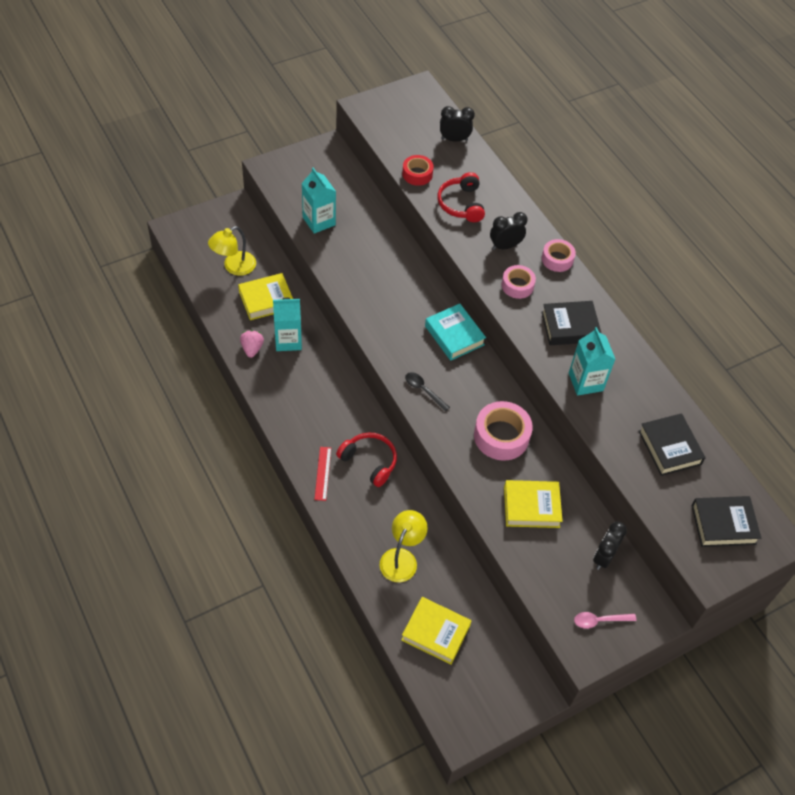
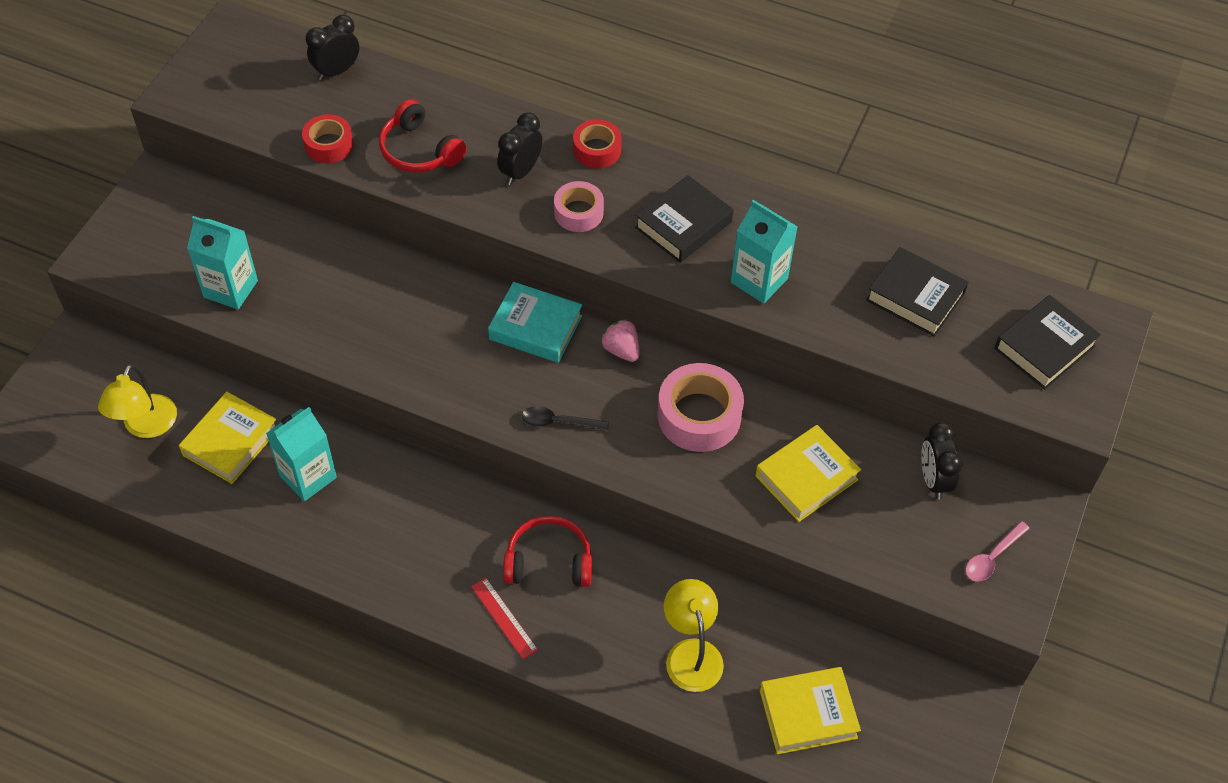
camera: 35 degrees left, 0 degrees up
pink strawberry [240,330,264,358] -> pink strawberry moved to [600,319,639,362]
pink tape [542,239,576,272] -> red tape [573,119,622,168]

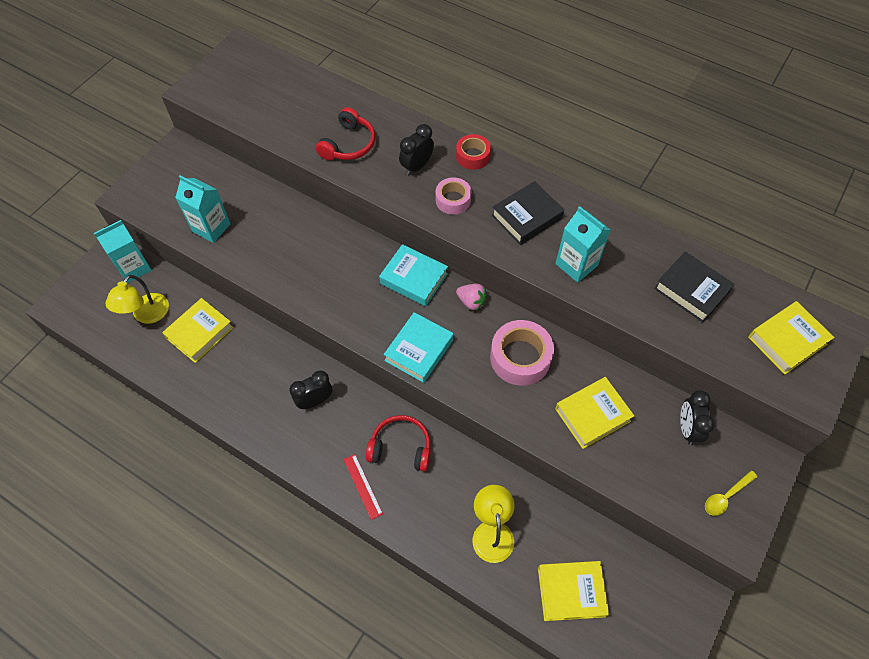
camera: 10 degrees right, 5 degrees up
turquoise carton [266,407,337,501] -> turquoise carton moved to [94,220,152,283]
red tape [302,114,353,163] -> none
black clock [306,15,359,80] -> black clock moved to [289,371,333,409]
red headphones [379,99,467,173] -> red headphones turned 120 degrees counterclockwise [316,107,376,160]
black spoon [522,406,609,431] -> turquoise book [384,312,453,383]
pink strawberry [600,319,639,362] -> pink strawberry turned 150 degrees clockwise [456,284,487,310]
pink spoon [965,521,1030,582] -> yellow spoon [705,470,757,516]
black book [994,295,1101,389] -> yellow book [748,301,834,374]

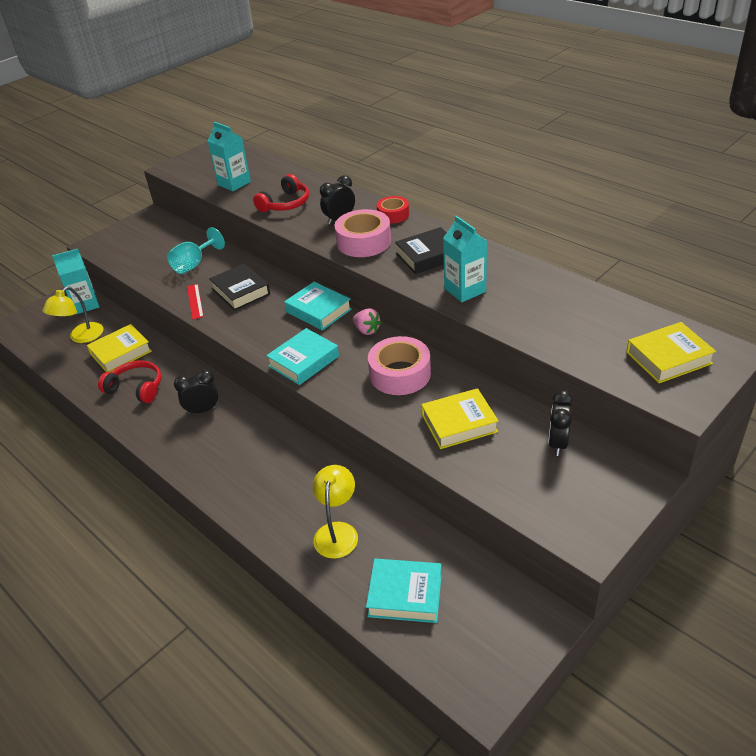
camera: 15 degrees right, 20 degrees down
turquoise carton [175,175,231,243] -> turquoise carton moved to [208,122,251,191]
red ruler [344,454,383,520] -> red ruler moved to [187,284,204,320]
red headphones [366,415,431,472] -> red headphones moved to [98,360,161,403]
pink tape [435,177,471,215] -> pink tape [334,209,391,257], size x1.64
yellow book [538,561,609,621] -> turquoise book [366,559,442,623]
black book [654,251,735,323] -> black book moved to [209,263,270,311]
yellow spoon [705,470,757,516] -> none
none -> turquoise goblet [167,227,225,274]

